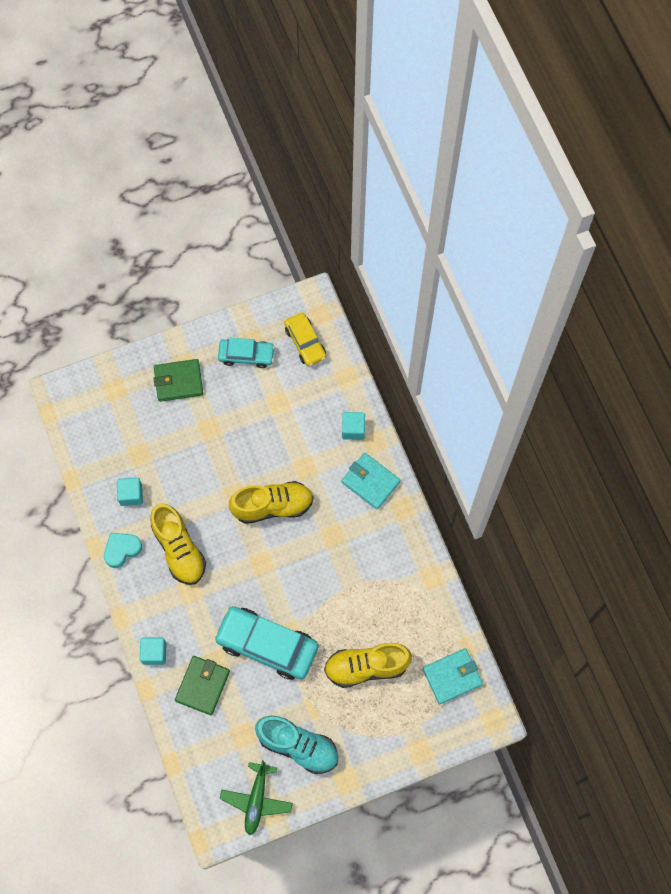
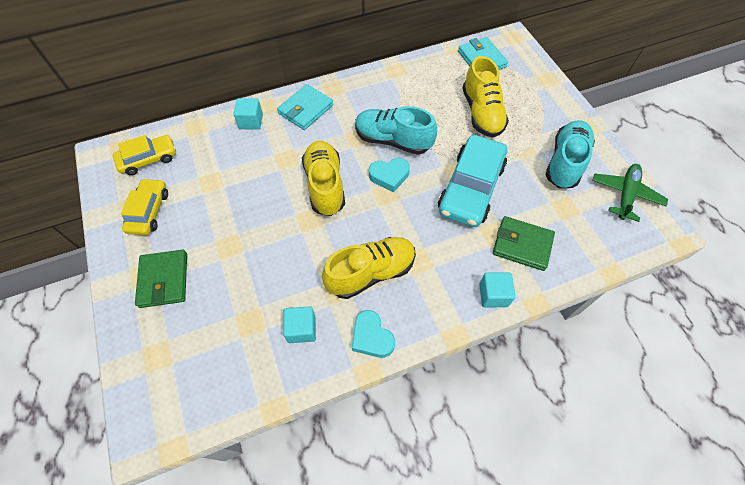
camera: 90 degrees left, 10 degrees down
turquoise car [218,338,275,368] -> yellow car [121,178,168,235]
green plane [220,760,293,835] -> green plane turned 75 degrees counterclockwise [592,164,668,222]
none -> turquoise shoe [355,106,437,155]
none -> turquoise heart [369,158,410,193]

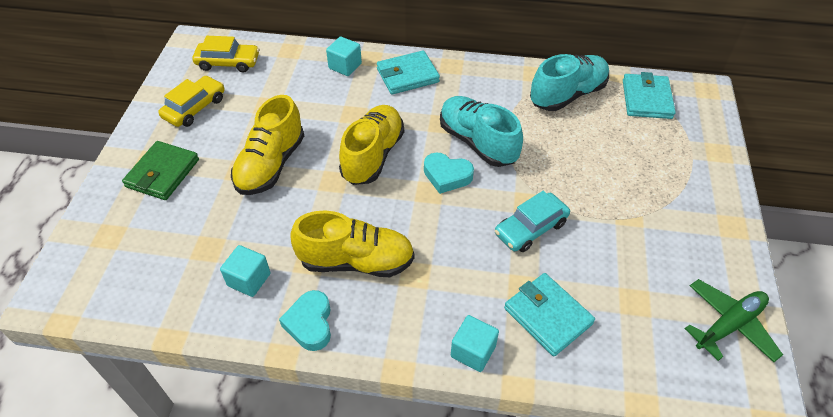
camera: 30 degrees right, 10 degrees down
turquoise car [438,135,507,227] -> turquoise car [495,191,570,252], size x0.59
yellow shoe [462,56,509,138] -> yellow shoe moved to [231,95,304,195]
green wallet [493,216,555,271] -> turquoise wallet [504,273,595,356]
turquoise shoe [546,120,595,188] -> turquoise shoe moved to [530,54,609,111]

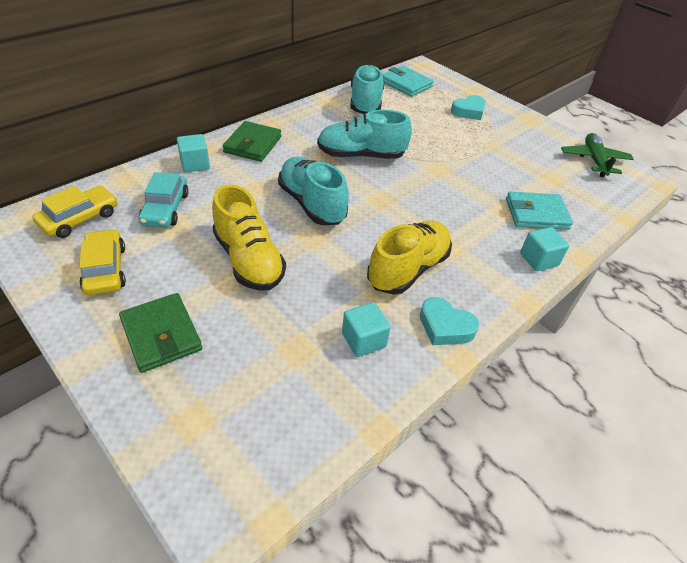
camera: 55 degrees left, 5 degrees down
yellow shoe [339,105,404,185] -> turquoise shoe [278,157,349,225]
turquoise wallet [377,50,440,95] -> green wallet [223,121,281,162]
turquoise heart [424,153,474,194] -> turquoise heart moved to [451,95,486,120]
turquoise car [495,191,570,252] -> turquoise car moved to [138,172,189,227]

